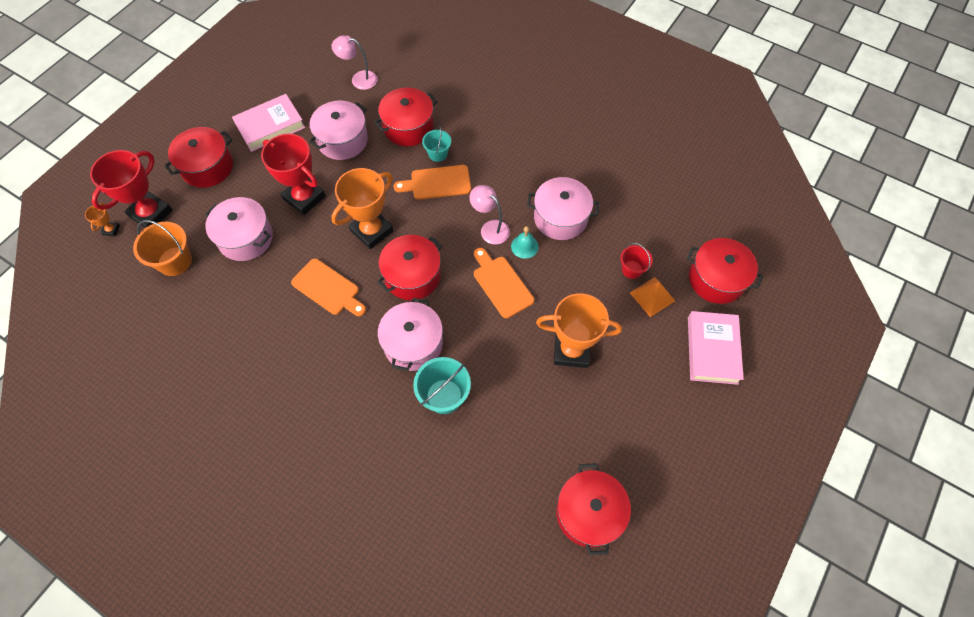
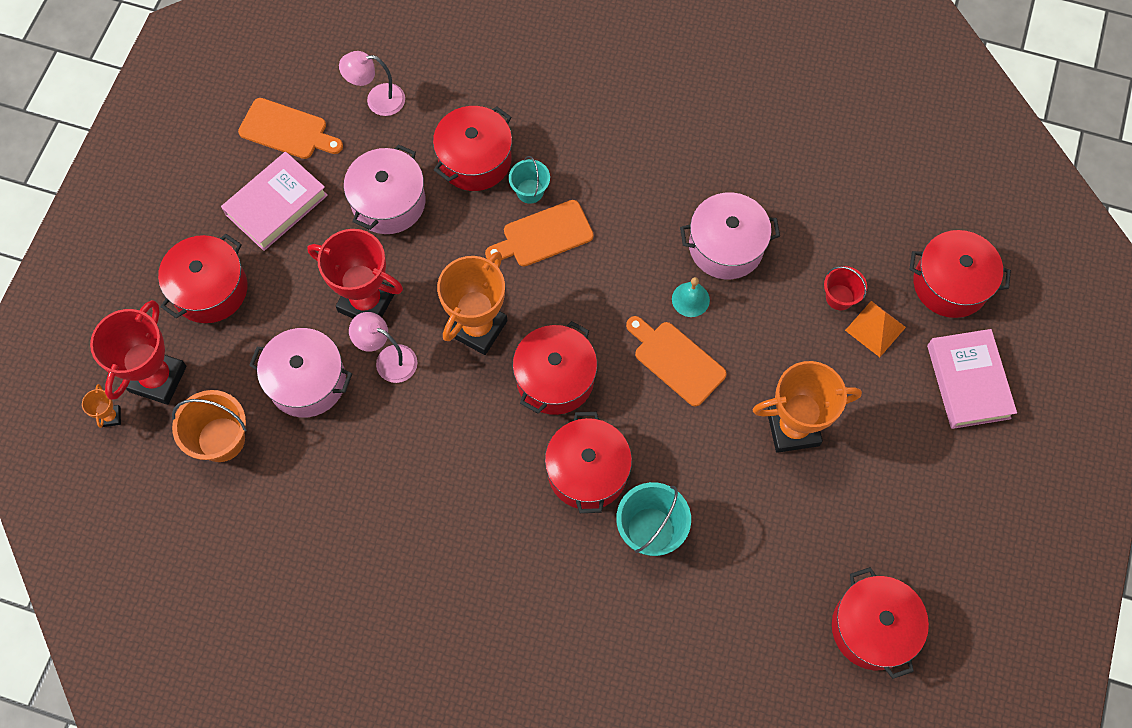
camera: 15 degrees left, 5 degrees up
orange cutting board [291,258,366,316] -> orange cutting board moved to [238,98,343,159]
pink pot [378,298,443,371] -> red pot [545,412,632,513]
pink lamp [470,185,510,244] -> pink lamp moved to [349,312,418,383]

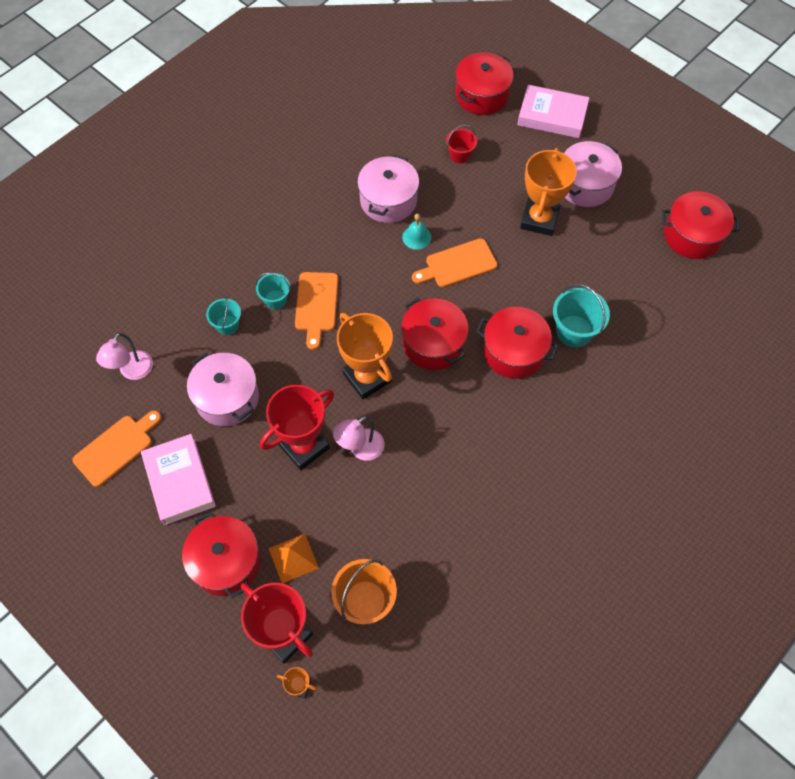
camera: 65 degrees left, 5 degrees down
pink pot [249,328,352,417] -> pink pot moved to [564,141,622,207]
red pot [433,106,512,191] -> turquoise bucket [206,296,241,335]
orange pyramid [845,301,906,357] -> orange pyramid moved to [269,534,319,584]

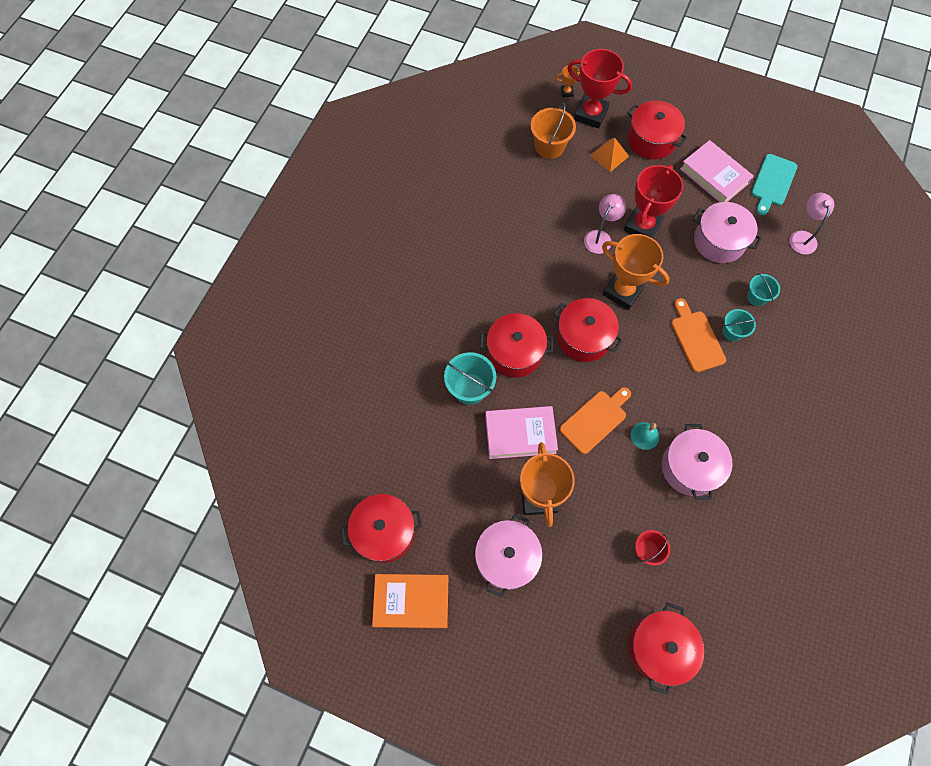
camera: 160 degrees right, 5 degrees up
orange cutting board [72,410,162,487] -> turquoise cutting board [751,154,797,215]
pink book [517,85,590,138] -> pink book moved to [485,406,558,459]
none -> orange book [372,574,448,628]

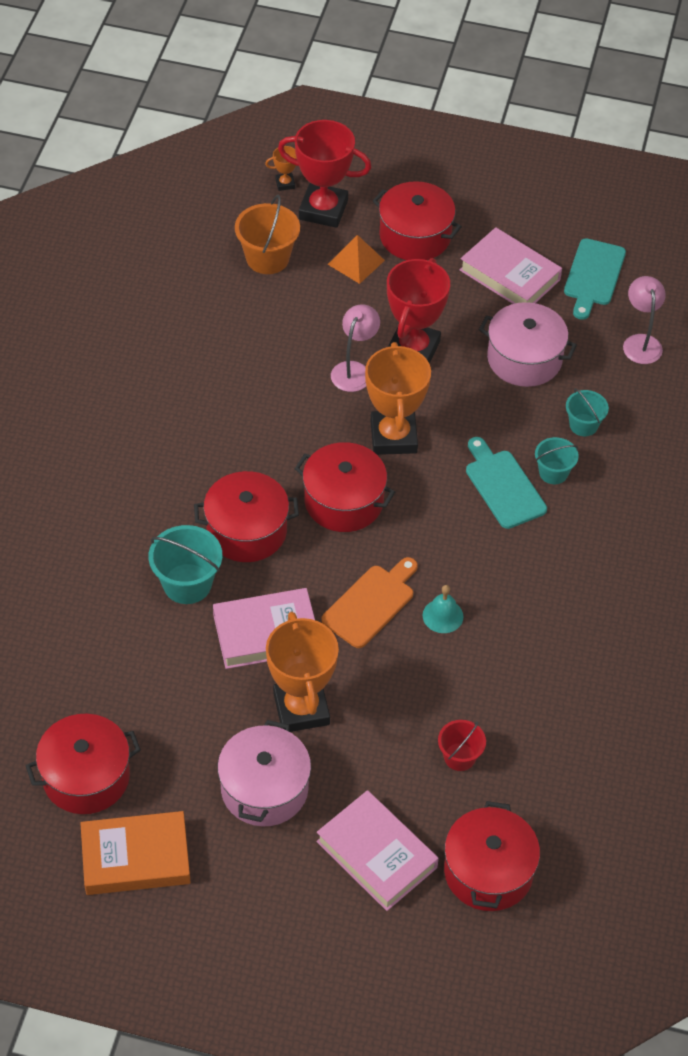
camera: 10 degrees left, 15 degrees down
orange trophy [602,234,669,310] -> orange trophy turned 60 degrees clockwise [365,342,431,455]
pink pot [662,424,732,500] -> none
orange cutting board [671,298,726,372] -> turquoise cutting board [466,437,547,529]
none -> pink book [316,790,439,911]

